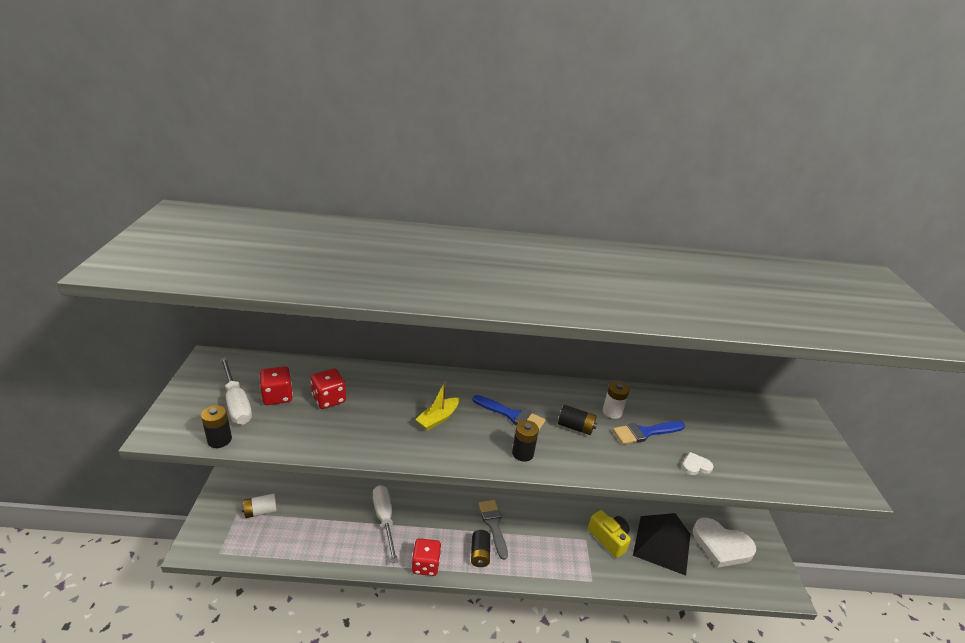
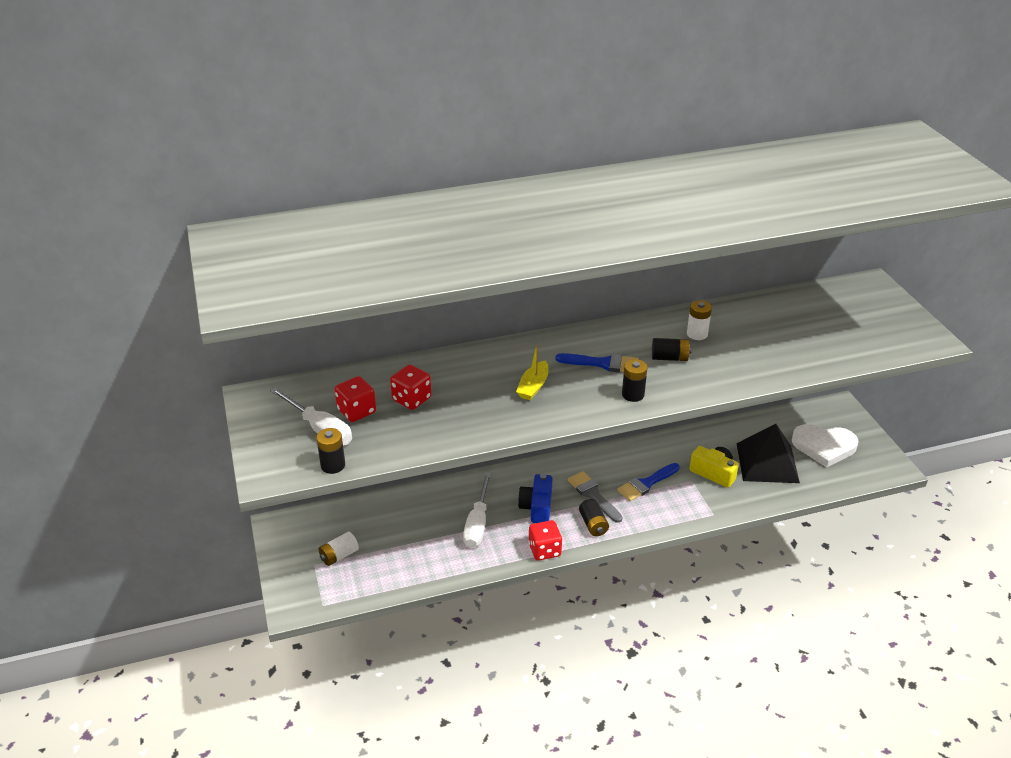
camera: 15 degrees left, 5 degrees up
white screwdriver [373,485,398,563] -> white screwdriver turned 135 degrees counterclockwise [463,472,491,548]
blue brush [613,421,685,444] -> blue brush moved to [617,463,680,501]
white heart [682,452,713,475] -> none
none -> blue camera [518,474,552,523]

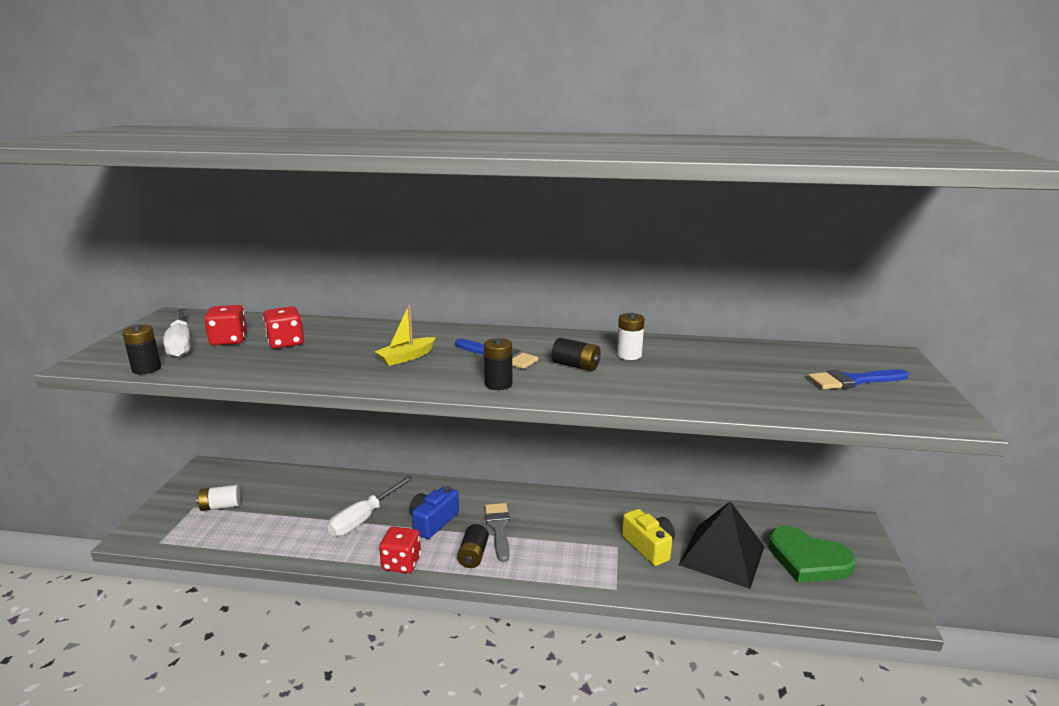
camera: 25 degrees right, 15 degrees down
blue brush [617,463,680,501] -> blue brush moved to [808,369,909,389]
white heart [792,424,859,468] -> green heart [768,526,856,583]

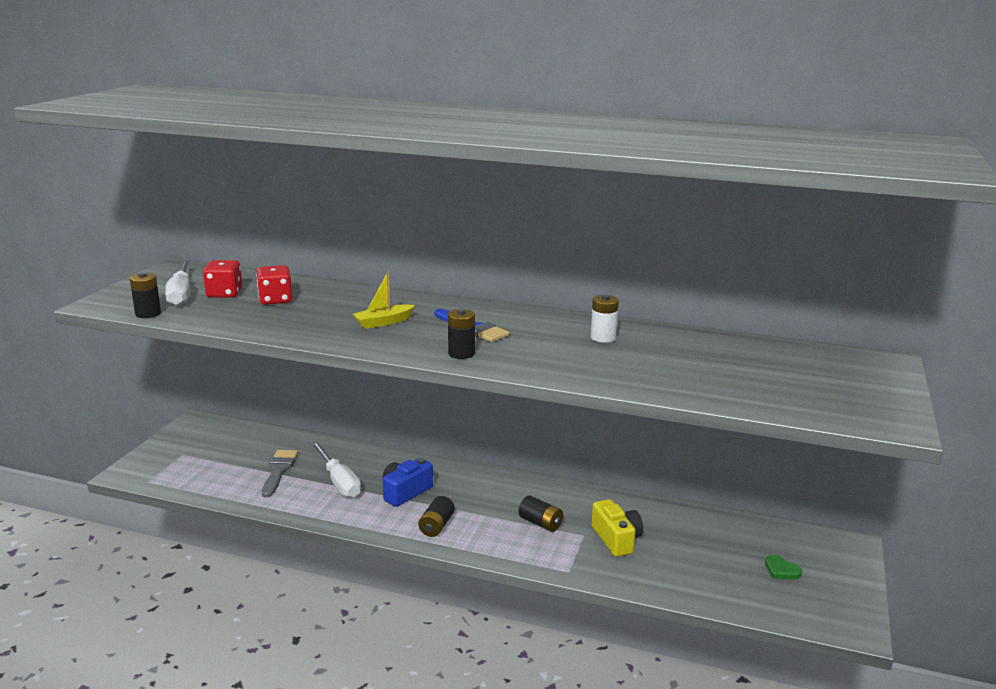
camera: 10 degrees right, 0 degrees up
white battery [197,485,241,511] -> none
white screwdriver [327,476,413,536] -> white screwdriver turned 75 degrees counterclockwise [311,441,361,498]
red dice [379,527,421,573] -> none
grey brush [485,503,510,562] -> grey brush moved to [262,450,298,497]
black battery [551,338,601,371] -> black battery moved to [519,496,563,532]
black pyramid [679,501,765,589] -> none
green heart [768,526,856,583] -> green heart [765,555,802,579], size x0.43
blue brush [808,369,909,389] -> none

